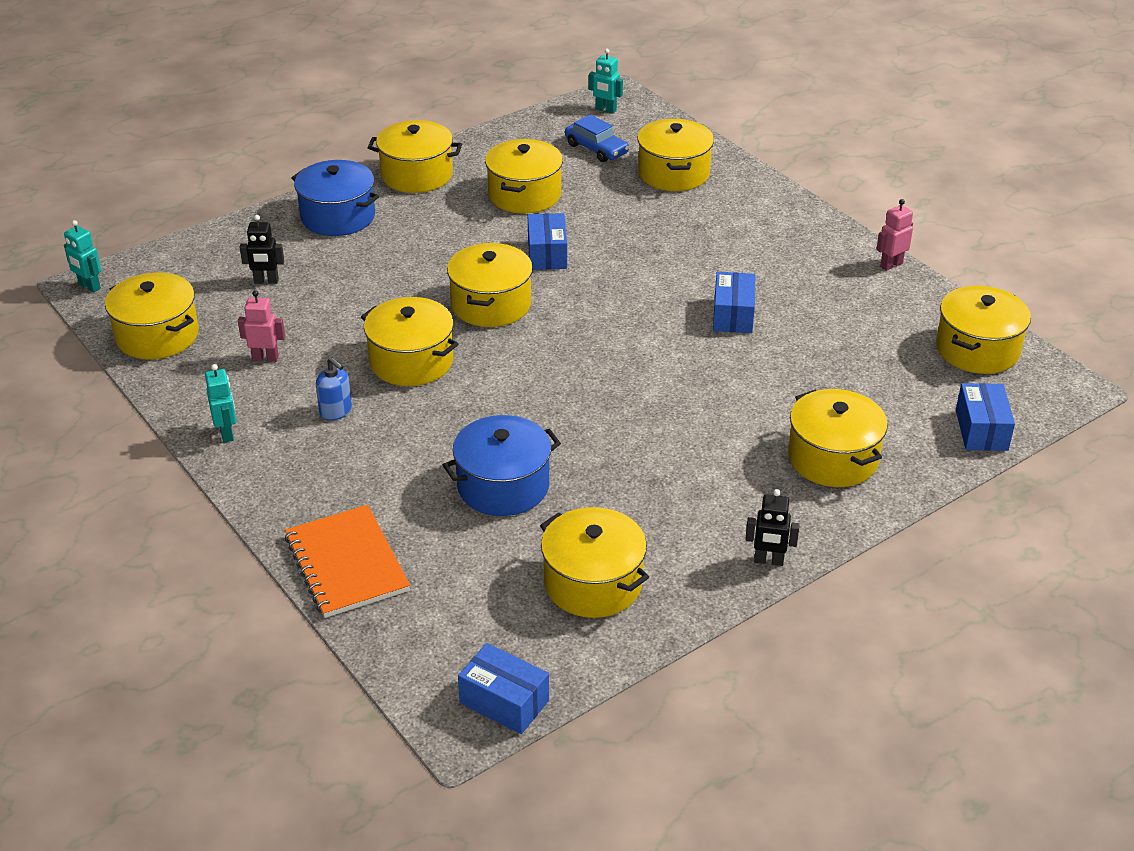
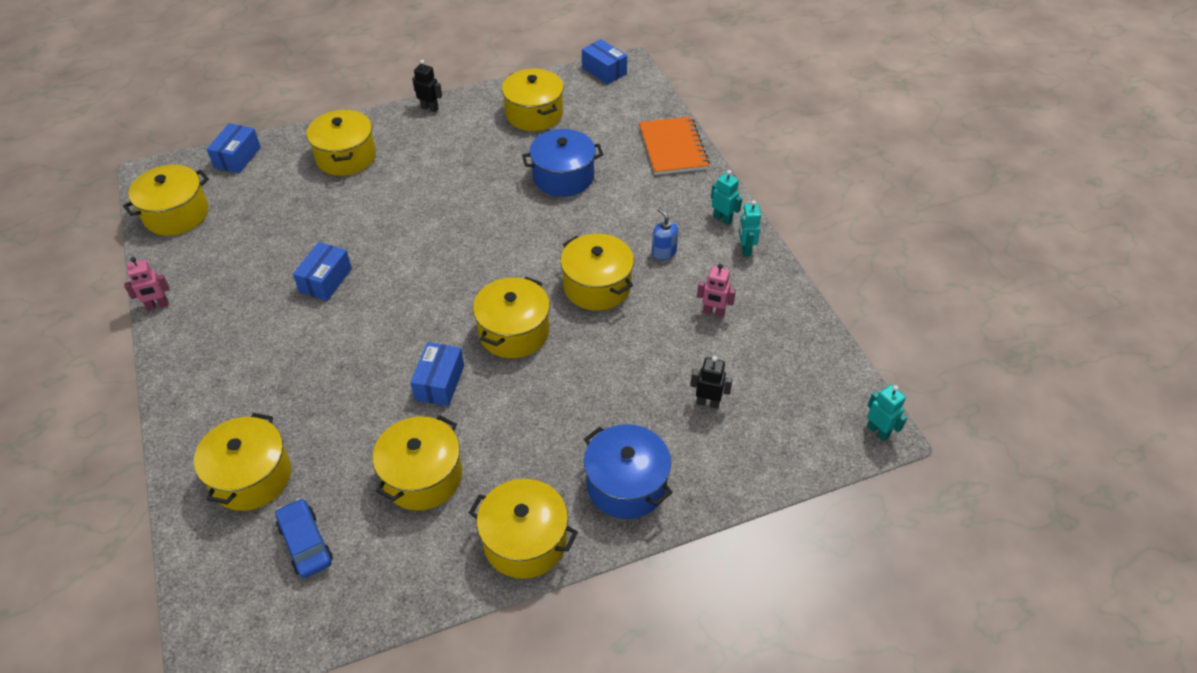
camera: 165 degrees left, 10 degrees up
yellow pot [105,273,199,359] -> none
turquoise robot [589,49,623,114] -> turquoise robot moved to [711,170,742,225]

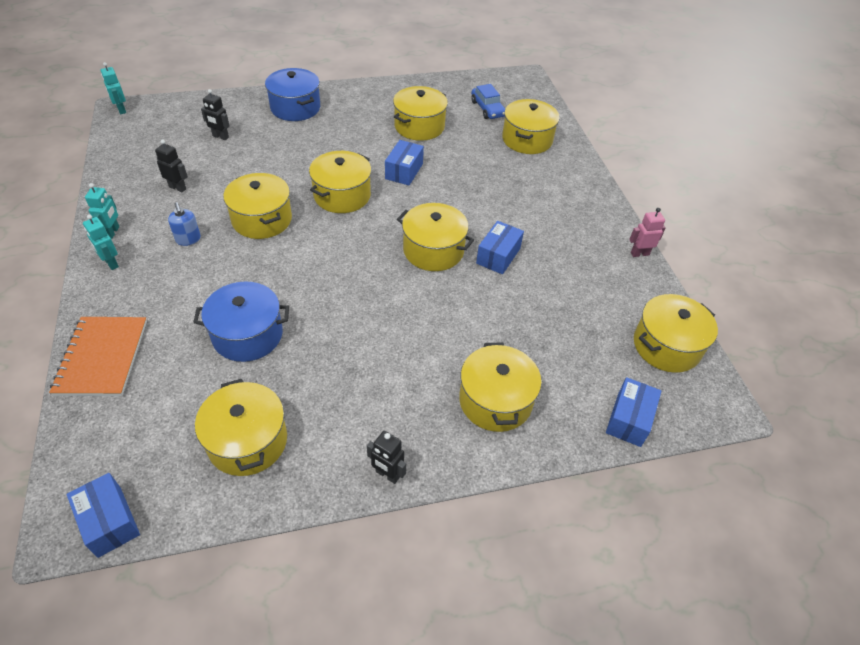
camera: 175 degrees left, 0 degrees up
yellow pot [469,479,578,579] -> yellow pot moved to [397,203,474,271]
pink robot [697,264,736,317] -> black robot [155,140,188,192]

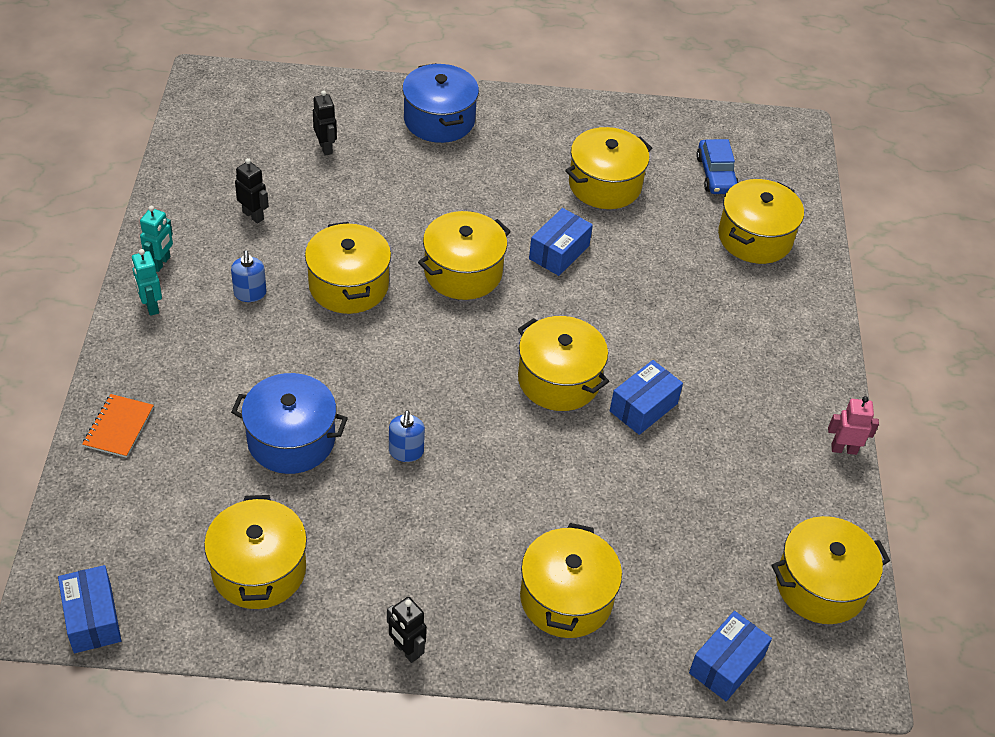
camera: 15 degrees right, 0 degrees up
orange notebook [49,317,147,396] -> orange notebook [82,394,154,458], size x0.58
turquoise robot [101,62,126,114] -> none
black robot [201,89,230,140] -> black robot turned 150 degrees counterclockwise [313,90,337,155]
none -> blue soap dispenser [389,410,425,462]

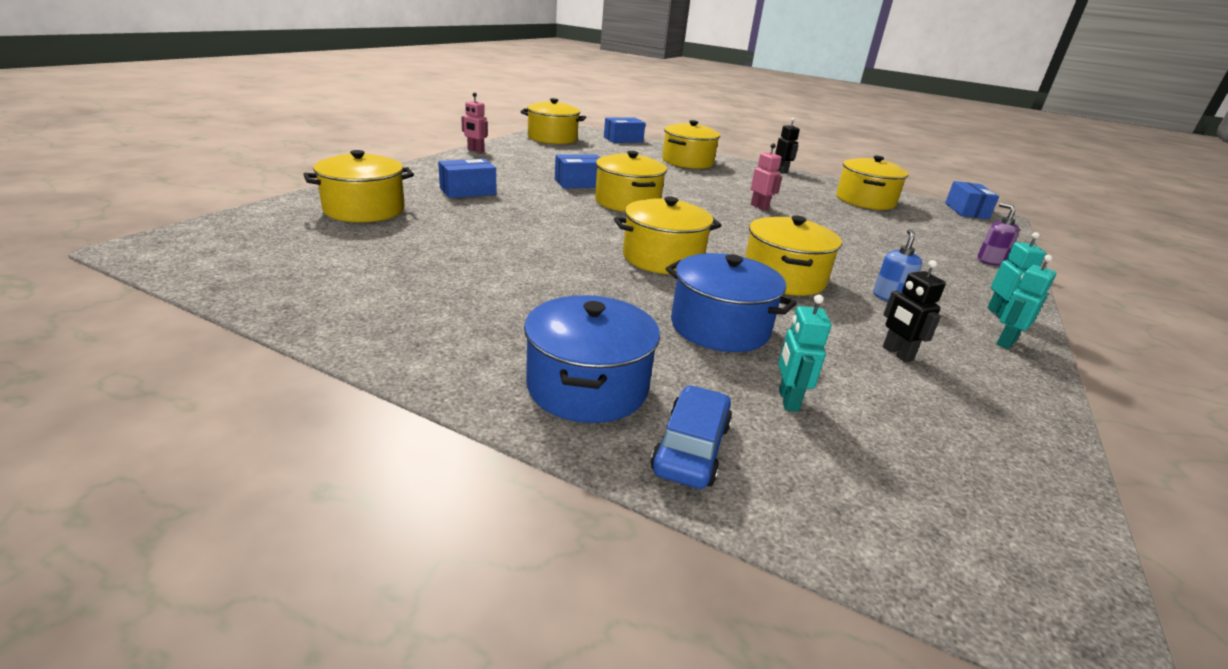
camera: 155 degrees left, 20 degrees down
orange notebook [82,394,154,458] -> purple soap dispenser [977,203,1019,265]
blue pot [231,373,348,474] -> blue pot moved to [666,253,797,352]
black robot [313,90,337,155] -> turquoise robot [778,295,831,412]
blue soap dispenser [389,410,425,462] -> pink robot [751,143,782,211]
blue box [529,208,593,276] -> blue box moved to [438,159,496,198]
yellow pot [565,127,652,209] -> none
blue car [696,139,739,194] -> blue car moved to [651,385,732,489]

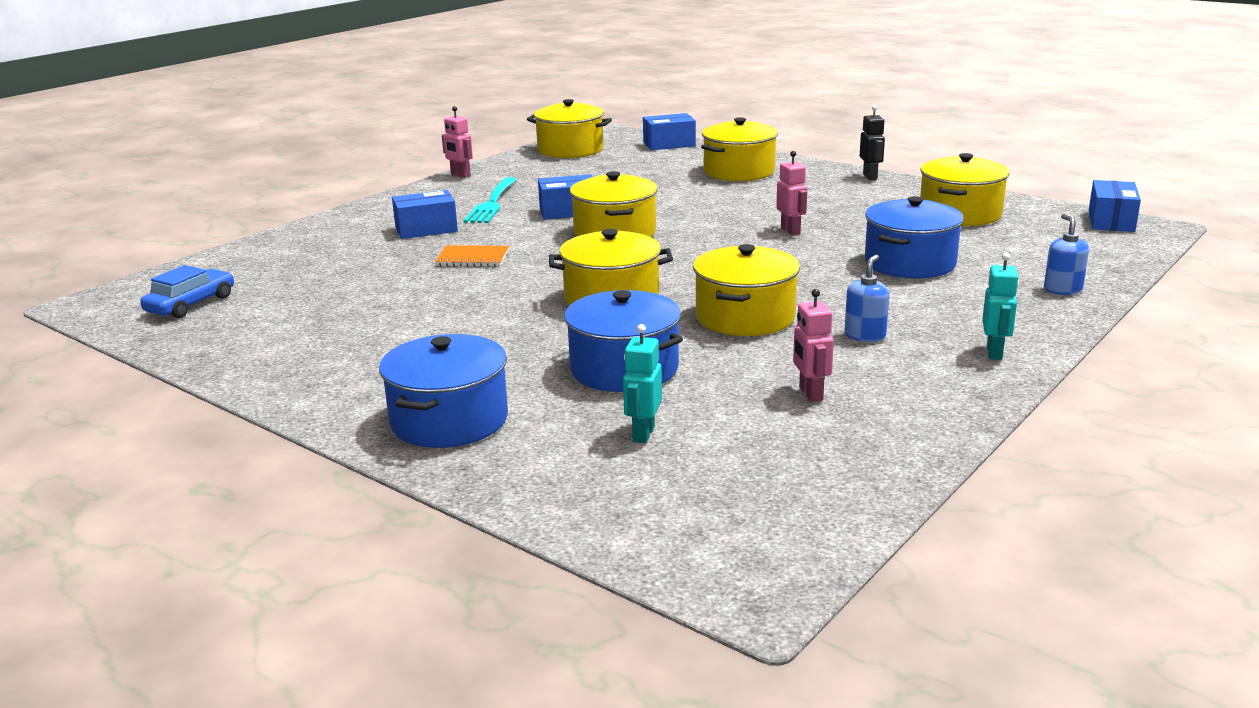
camera: 15 degrees right, 5 degrees down
yellow pot [303,150,414,222] -> none
blue car [651,385,732,489] -> blue car moved to [140,265,234,318]
black robot [883,260,946,362] -> pink robot [793,289,834,402]
purple soap dispenser [977,203,1019,265] -> blue soap dispenser [1044,214,1089,295]
turquoise robot [997,255,1056,349] -> none
none -> orange notebook [435,245,509,267]
none -> turquoise fork [463,177,517,223]
none -> blue pot [865,196,964,278]

